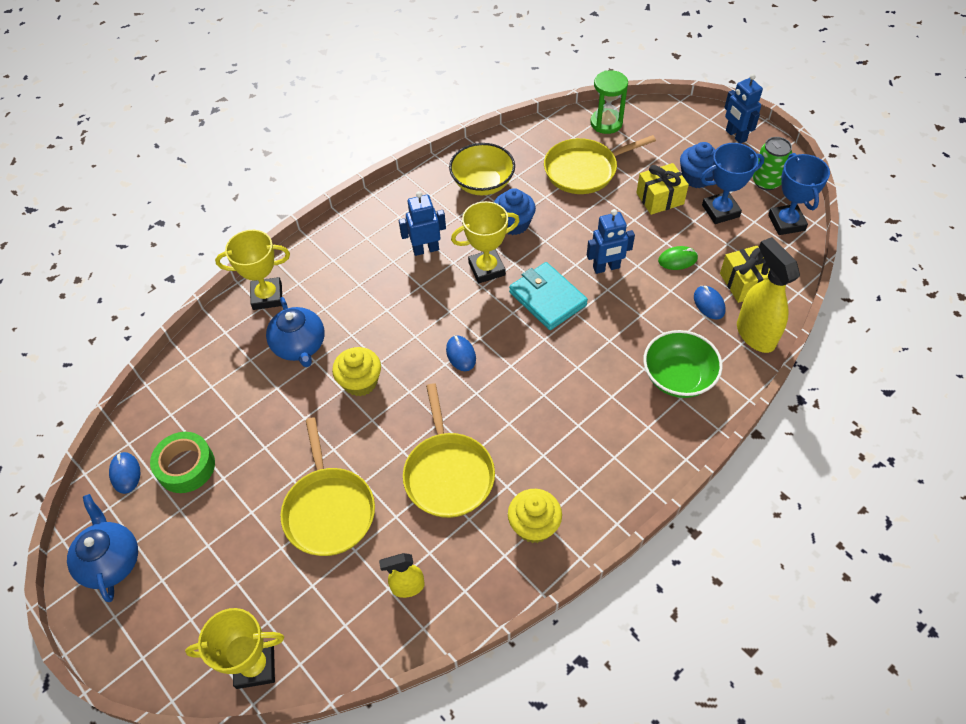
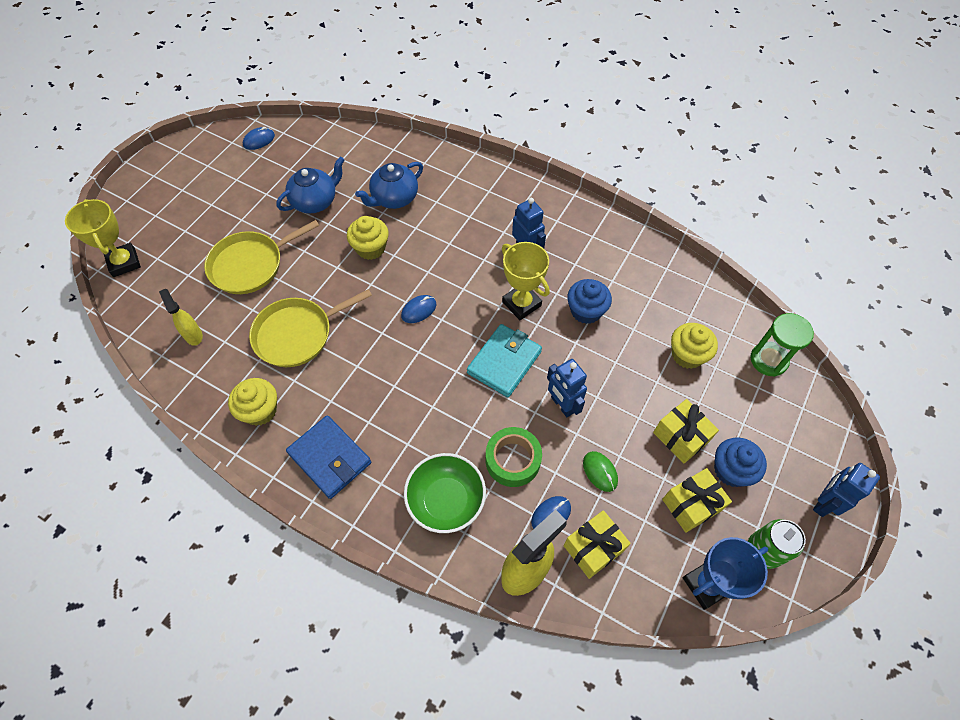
camera: 70 degrees right, 5 degrees up
blue teapot [67,494,138,602] -> blue teapot moved to [276,157,344,213]
green tape [150,432,215,493] -> green tape moved to [486,427,542,487]
yellow trophy [215,230,290,310] -> none
yellow bowl [449,143,515,195] -> none
yellow pan [544,135,656,194] -> yellow cupcake [671,323,718,369]
blue trophy [701,143,764,224] -> yellow gift [662,468,732,533]
none -> blue wallet [286,415,371,499]

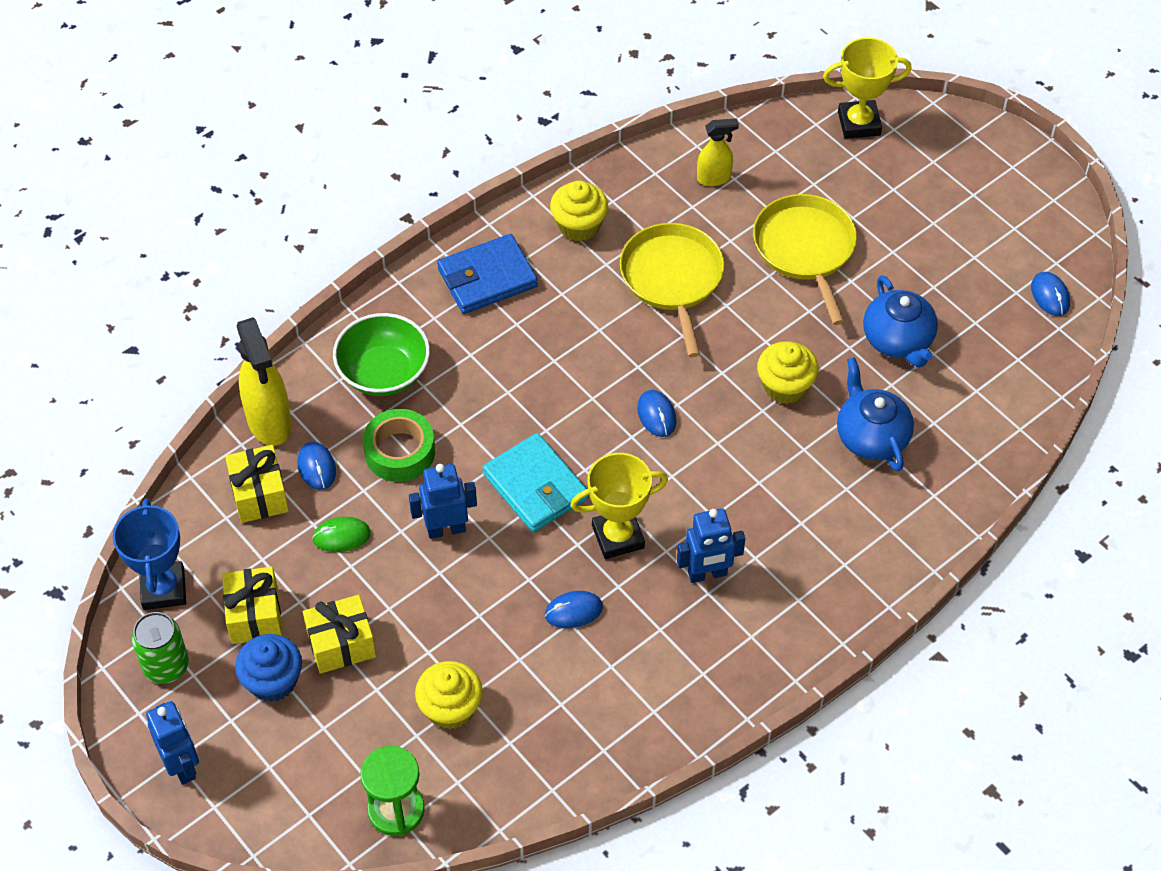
camera: 110 degrees right, 5 degrees down
blue cupcake [567,279,612,324] -> blue mouse [545,591,603,628]

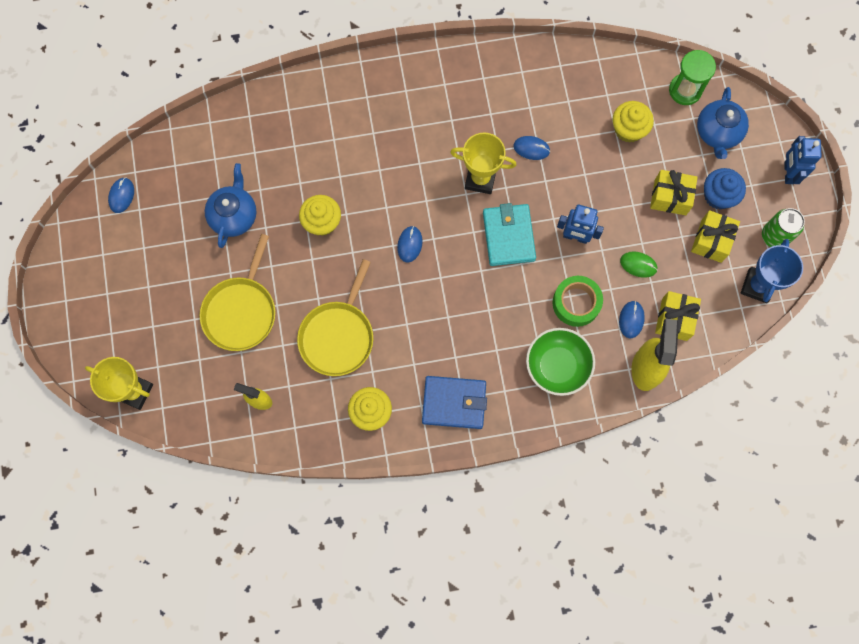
camera: 150 degrees left, 20 degrees up
blue robot [677,508,745,583] -> none
blue teapot [837,357,914,471] -> blue teapot moved to [697,87,749,159]

